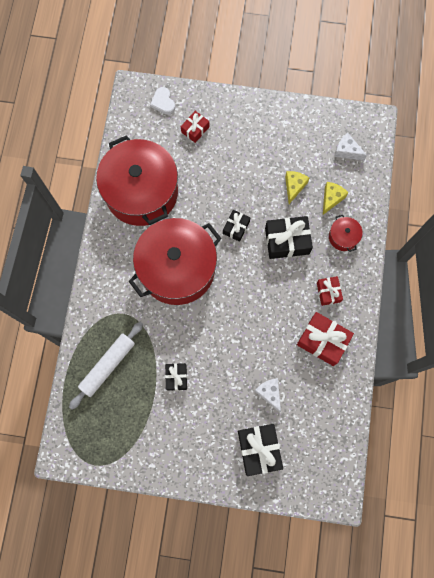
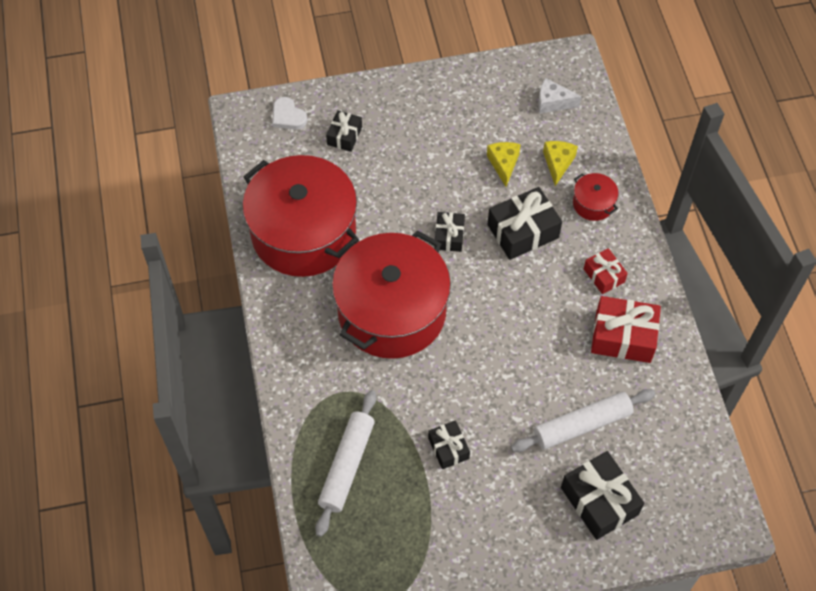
camera: 20 degrees left, 15 degrees down
red gift [181,111,210,143] -> black gift [326,110,362,152]
white cheese [255,378,281,412] -> white rolling pin [511,389,655,452]

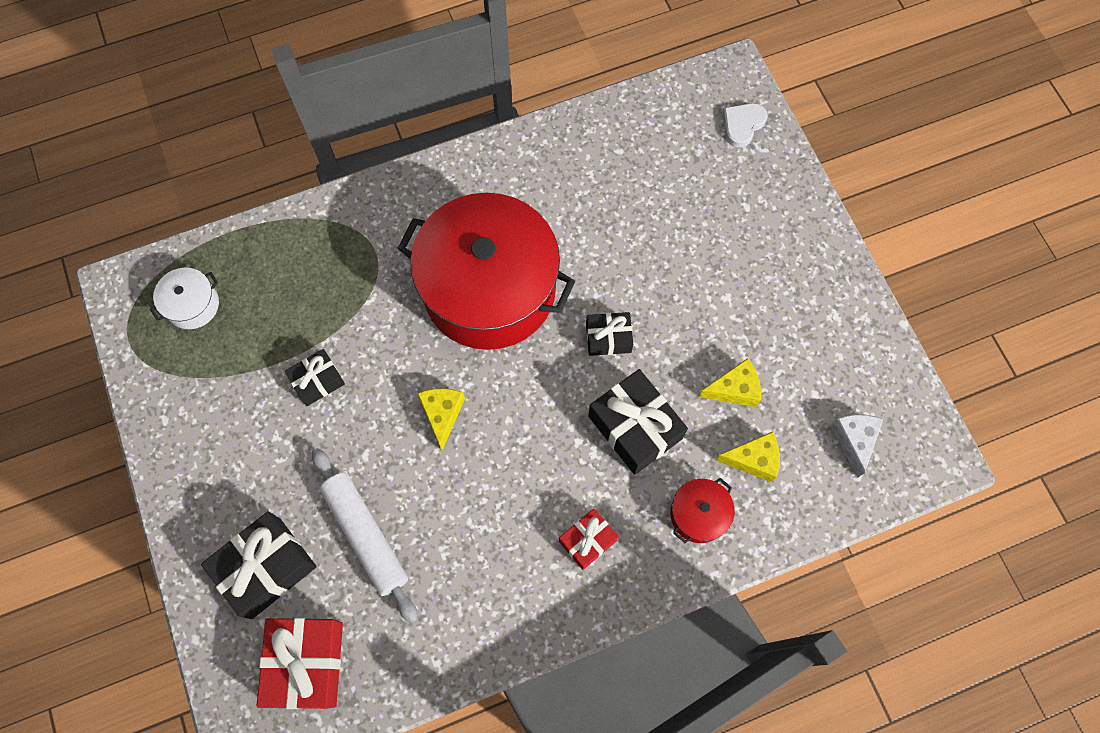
camera: 80 degrees right, 10 degrees up
red pot [242,155,359,277] -> none
white rolling pin [315,390,376,537] -> none
black gift [326,110,362,152] -> none
red gift [591,296,661,363] -> red gift moved to [257,618,343,709]
none -> white pot [150,268,219,329]
none -> yellow cheese [417,388,465,451]

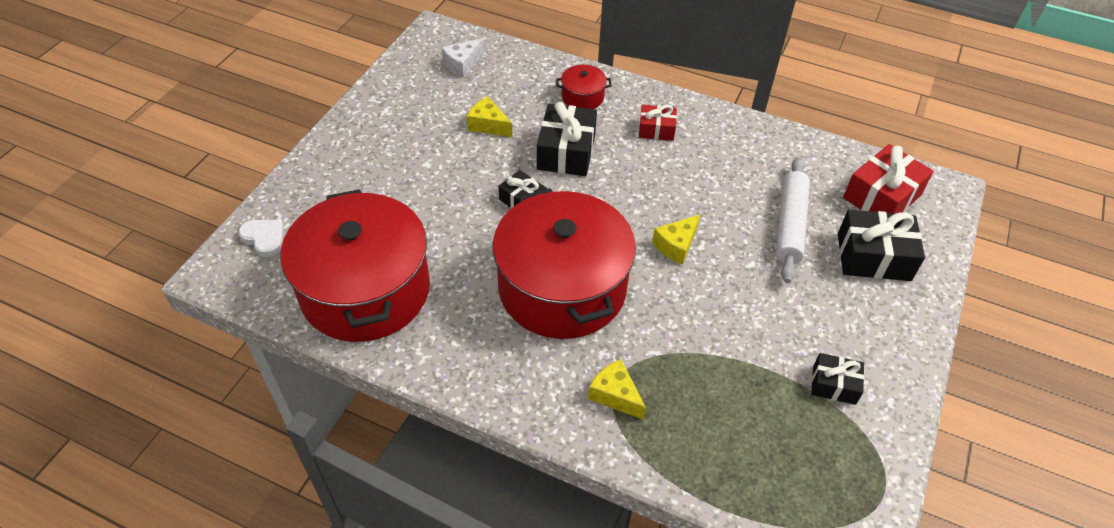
camera: 135 degrees left, 20 degrees down
white pot [150,268,219,329] -> none
black gift [285,349,345,406] -> black gift moved to [811,353,864,405]
yellow cheese [716,432,780,482] -> yellow cheese moved to [588,359,646,420]
white heart [723,103,767,147] -> white heart turned 135 degrees counterclockwise [239,220,284,257]
none -> red pot [281,189,430,342]

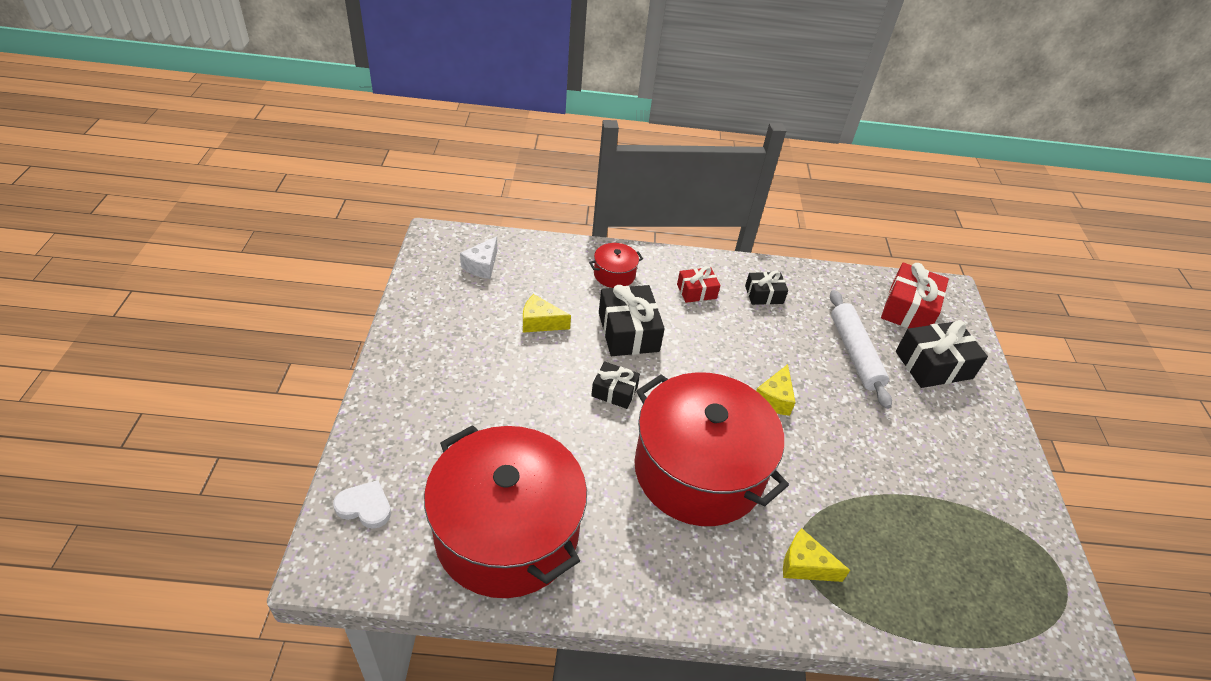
camera: 25 degrees left, 5 degrees down
black gift [811,353,864,405] -> black gift moved to [745,271,788,305]

